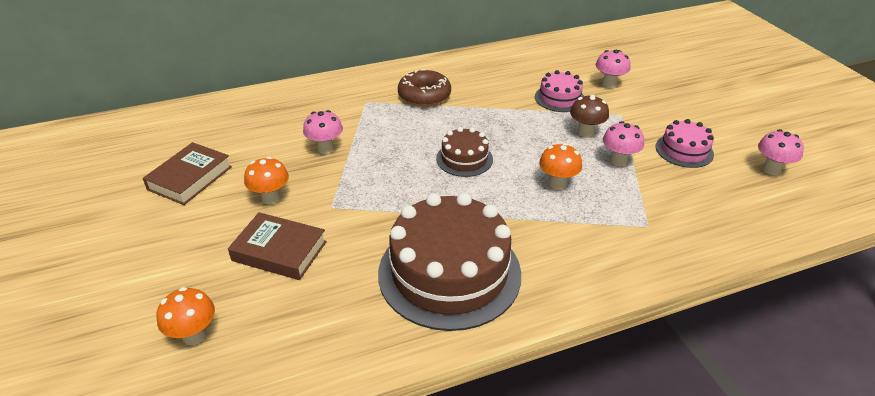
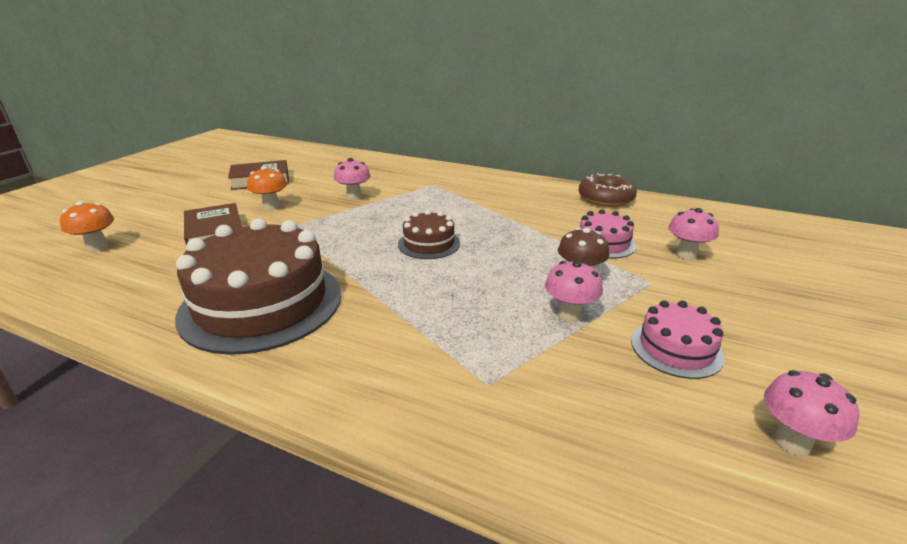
camera: 45 degrees right, 10 degrees down
brown donut [398,69,451,107] -> brown donut moved to [578,173,637,207]
orange mushroom [539,143,582,190] -> none

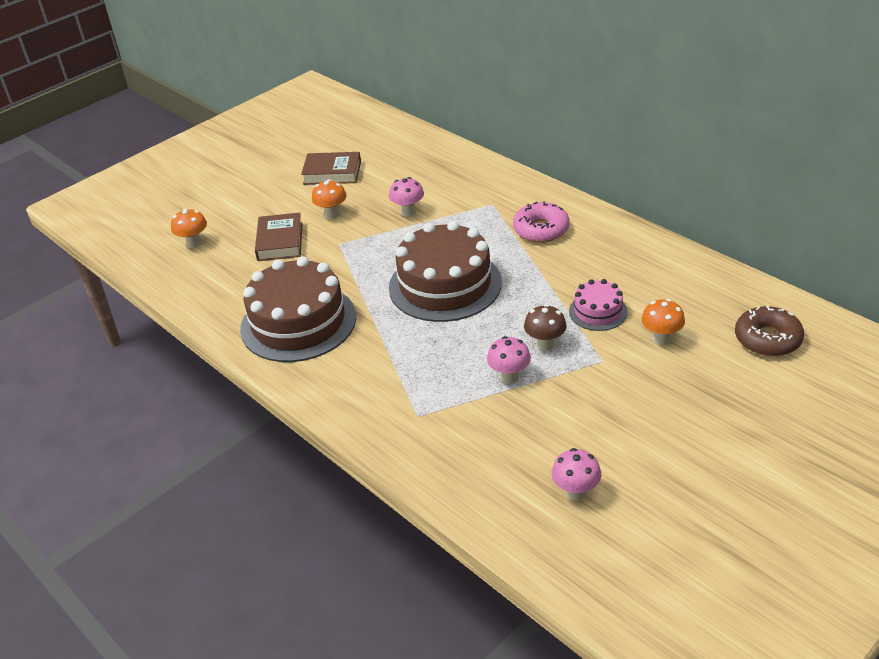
camera: 25 degrees right, 10 degrees up
brown cake [398,210,460,259] -> brown cake [389,221,502,322], size x2.05
brown donut [578,173,637,207] -> brown donut moved to [735,306,804,357]
pink cake [631,300,725,379] -> none
pink mushroom [668,208,719,260] -> orange mushroom [642,299,685,345]
none -> pink donut [513,201,569,243]

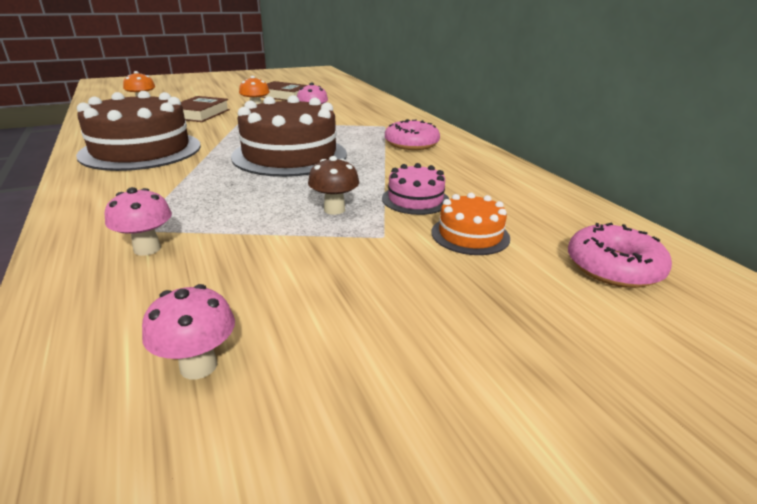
camera: 15 degrees right, 10 degrees down
pink mushroom [487,336,531,384] -> pink mushroom moved to [105,187,172,256]
orange mushroom [642,299,685,345] -> orange cake [431,193,510,255]
brown donut [735,306,804,357] -> pink donut [568,223,672,288]

